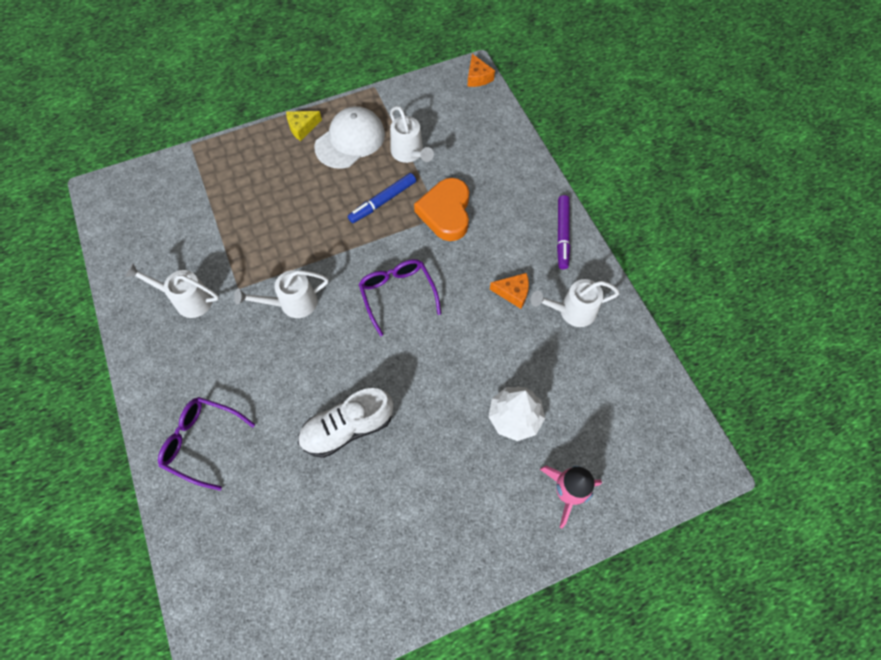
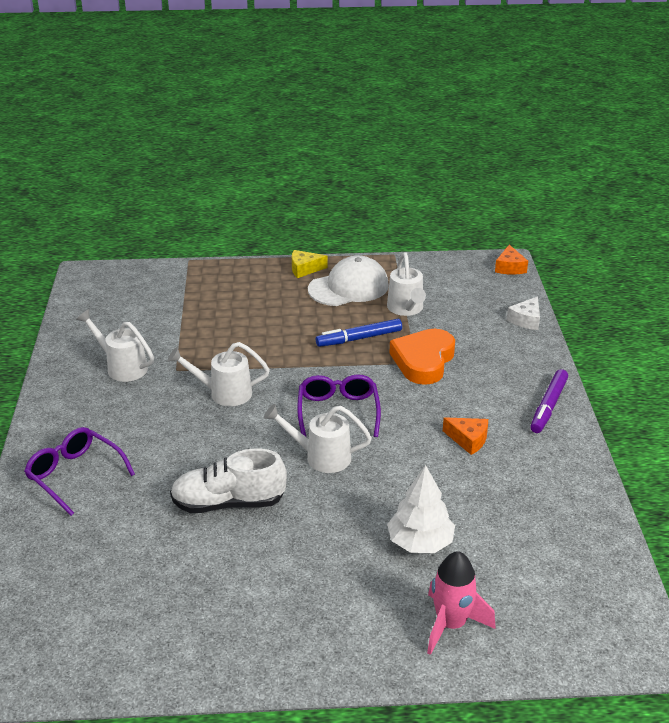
camera: 20 degrees right, 30 degrees down
white watering can [531,279,620,327] -> white watering can moved to [264,404,372,473]
none -> white cheese [507,296,540,330]

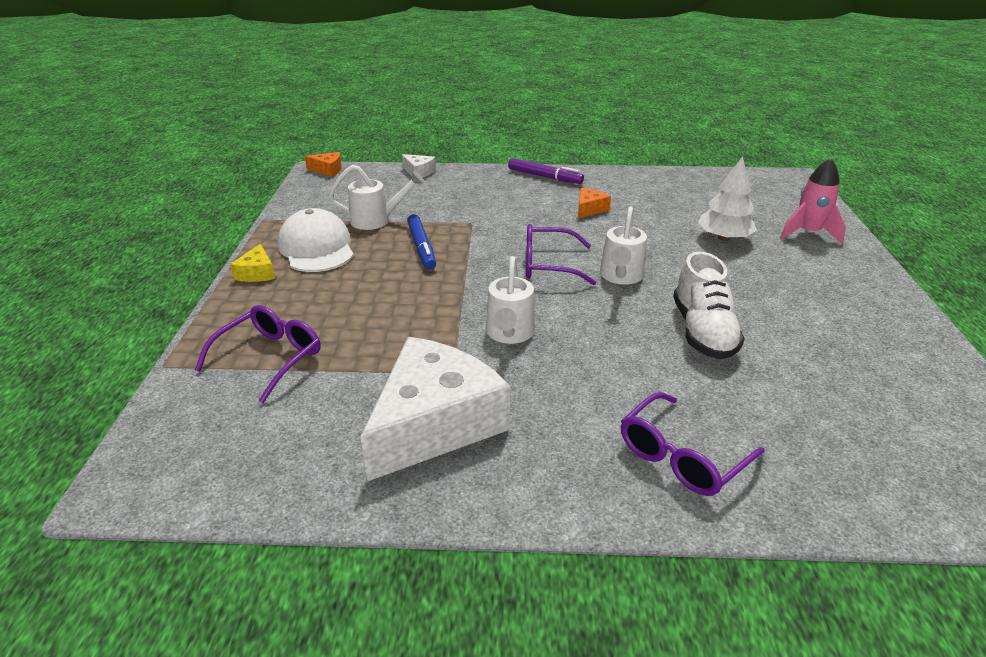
camera: 85 degrees left, 0 degrees up
white watering can [76,309,154,382] -> white cheese [360,337,510,481]
orange heart [389,329,455,385] -> none
none -> purple glasses [195,305,321,403]

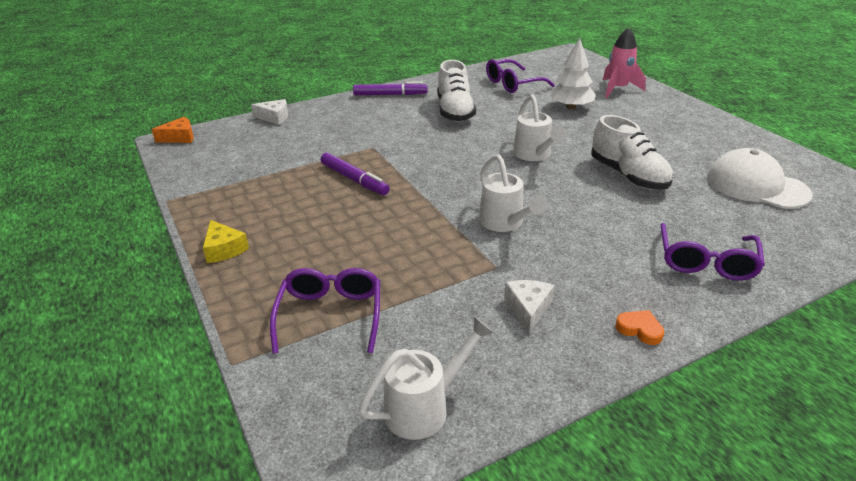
camera: 30 degrees left, 0 degrees up
white cap [278,208,354,272] -> white cap moved to [707,148,813,209]
white watering can [329,165,424,230] -> white watering can moved to [359,316,495,440]
white cheese [360,337,510,481] -> white cheese [504,280,554,333], size x0.42
blue marker [407,214,436,270] -> purple marker [321,153,390,195]
purple glasses [526,224,596,285] -> purple glasses moved to [486,59,555,93]
orange cheese [578,188,611,219] -> white shoe [437,60,476,122]
none -> orange heart [615,310,664,345]

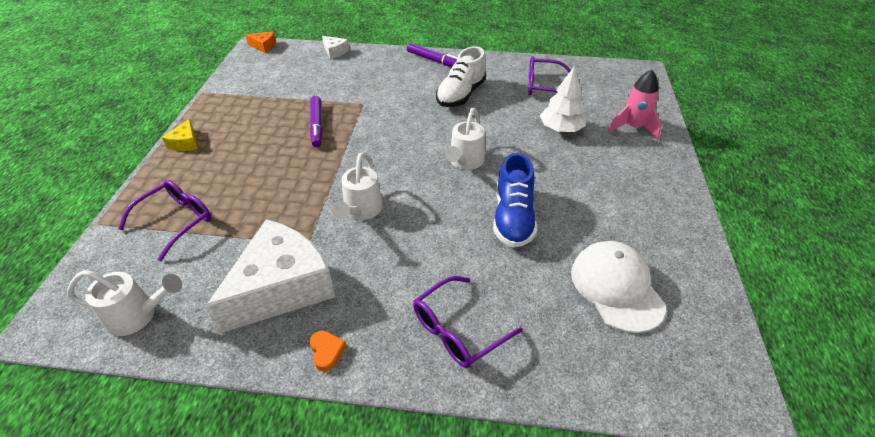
camera: 35 degrees right, 10 degrees up
white cheese [504,280,554,333] -> white cheese [205,219,336,333], size x2.40
white shoe [591,115,673,190] -> blue shoe [493,153,537,248]

